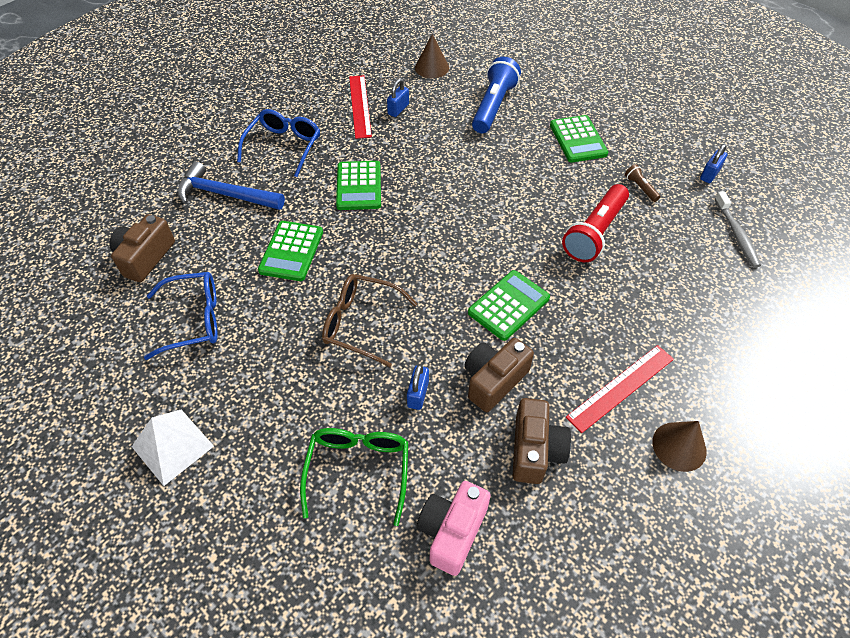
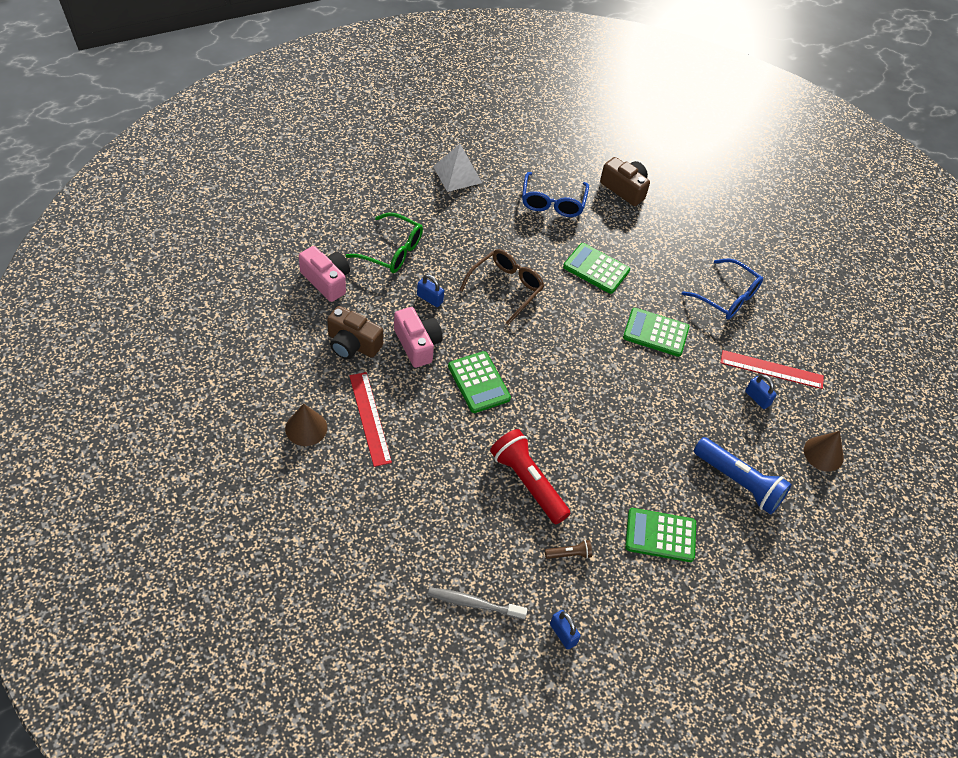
camera: 105 degrees right, 0 degrees up
blue hammer [177,161,285,210] -> none
brown camera [464,338,534,412] -> pink camera [394,307,443,368]

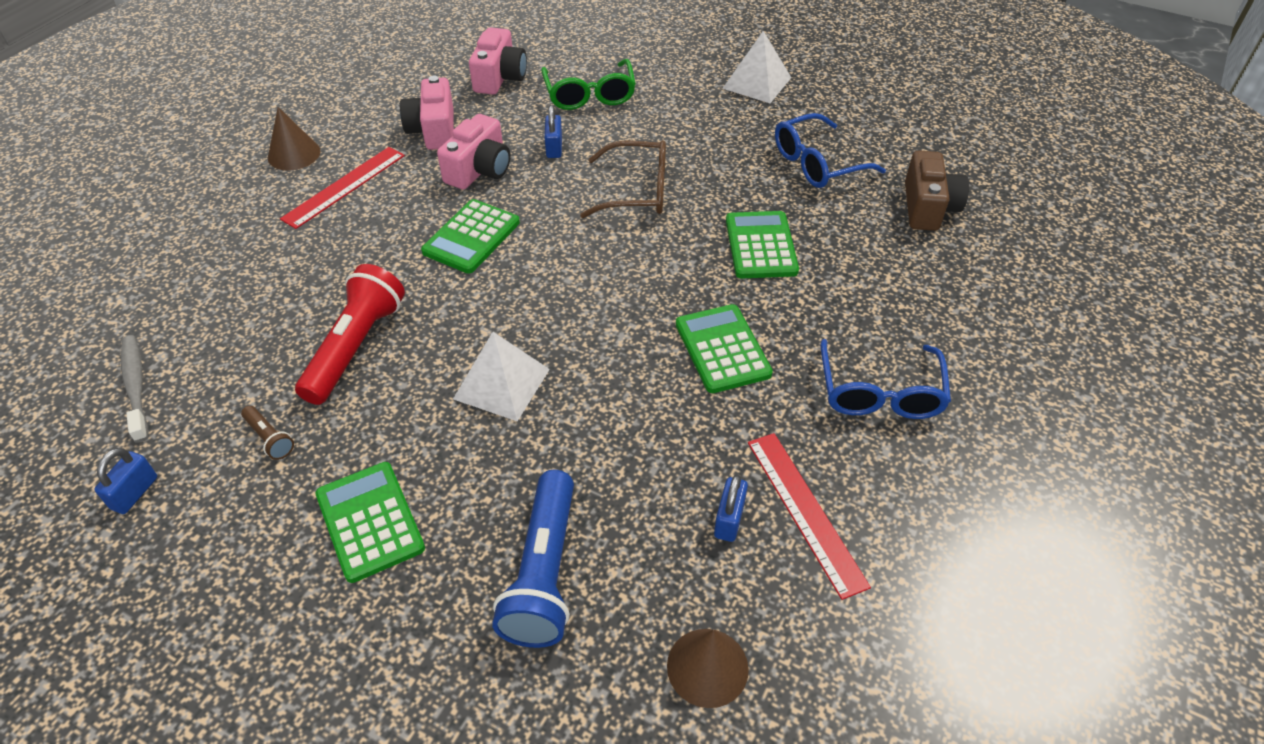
camera: 60 degrees right, 5 degrees down
brown camera [327,306,383,359] -> pink camera [400,76,454,150]
none -> white pyramid [453,332,550,421]

